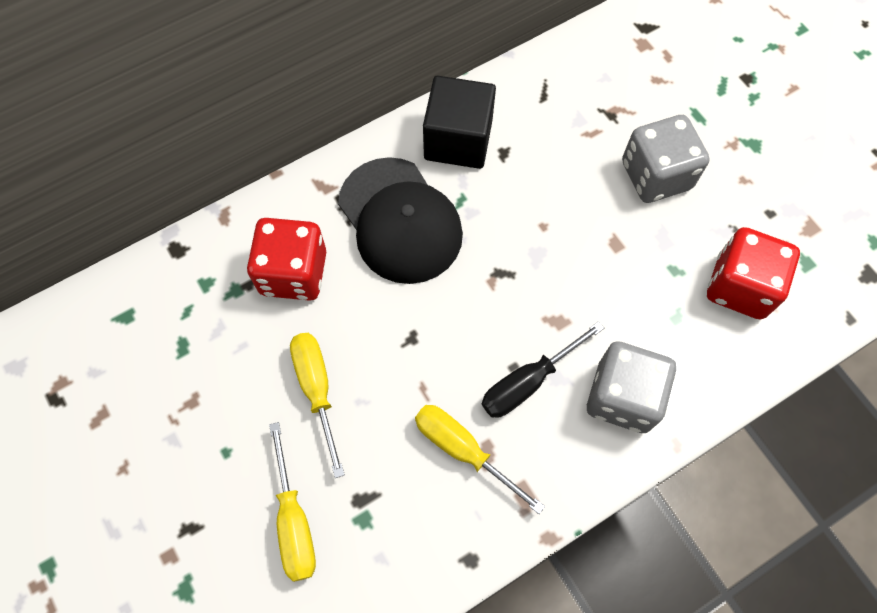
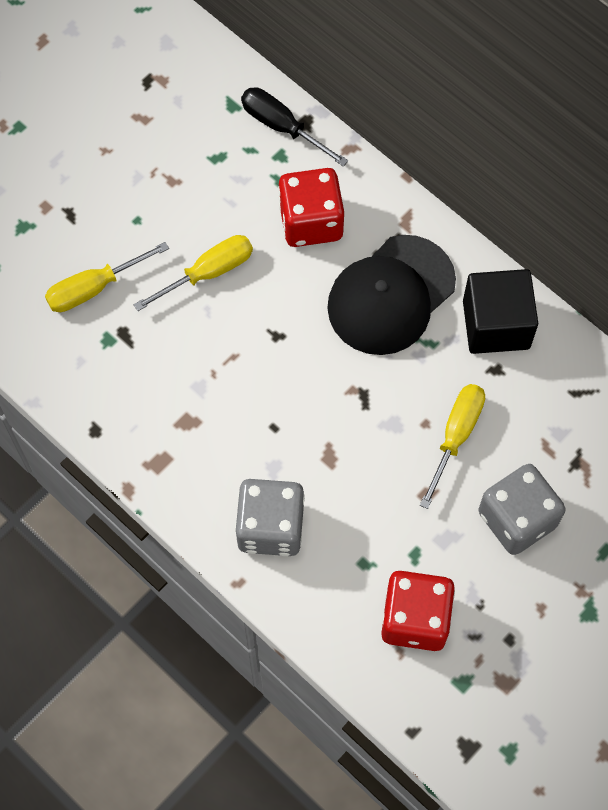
camera: 75 degrees right, 0 degrees up
yellow screwdriver [415,405,545,514] -> yellow screwdriver moved to [420,384,485,509]
black screwdriver [482,321,604,418] -> black screwdriver moved to [241,87,348,166]

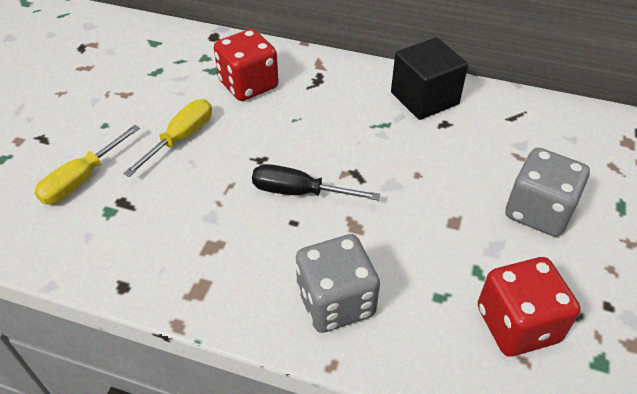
camera: 25 degrees left, 20 degrees down
black screwdriver [241,87,348,166] -> black screwdriver moved to [252,164,380,201]
black cap [327,235,456,355] -> none
yellow screwdriver [420,384,485,509] -> none

